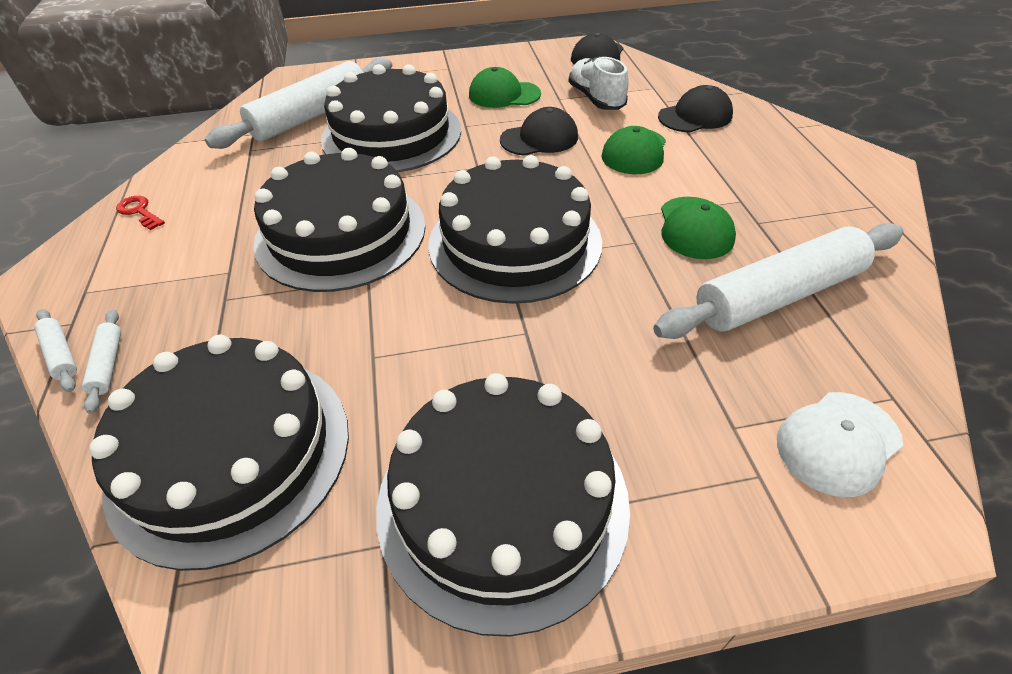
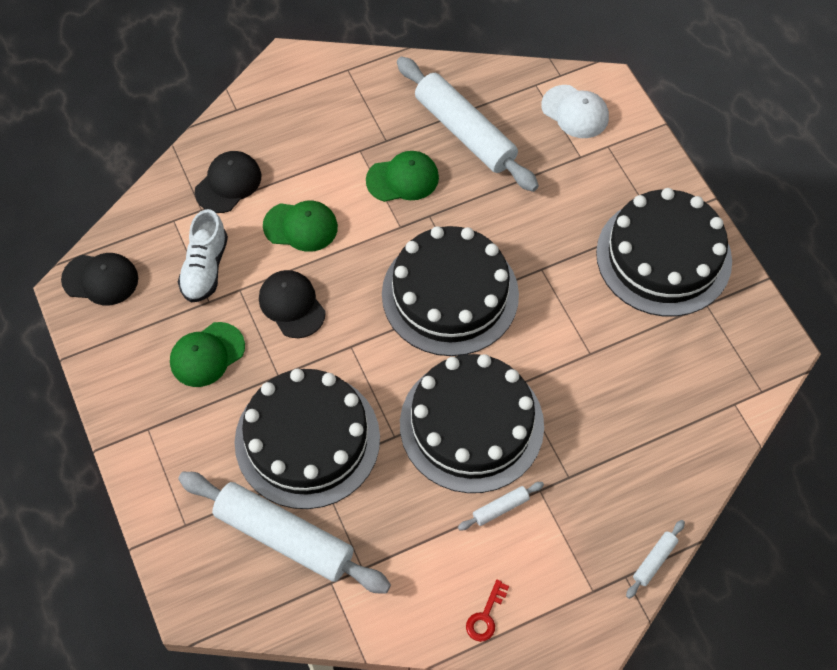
camera: 105 degrees left, 15 degrees up
white rolling pin [82,309,121,414] -> white rolling pin moved to [458,482,544,530]
black cake [89,335,349,571] -> none
green cap [469,67,541,108] -> green cap turned 60 degrees clockwise [170,322,245,387]
white shoe [569,56,629,110] -> white shoe turned 45 degrees counterclockwise [178,209,228,303]
black cap [658,85,733,133] -> black cap turned 75 degrees clockwise [195,151,261,213]

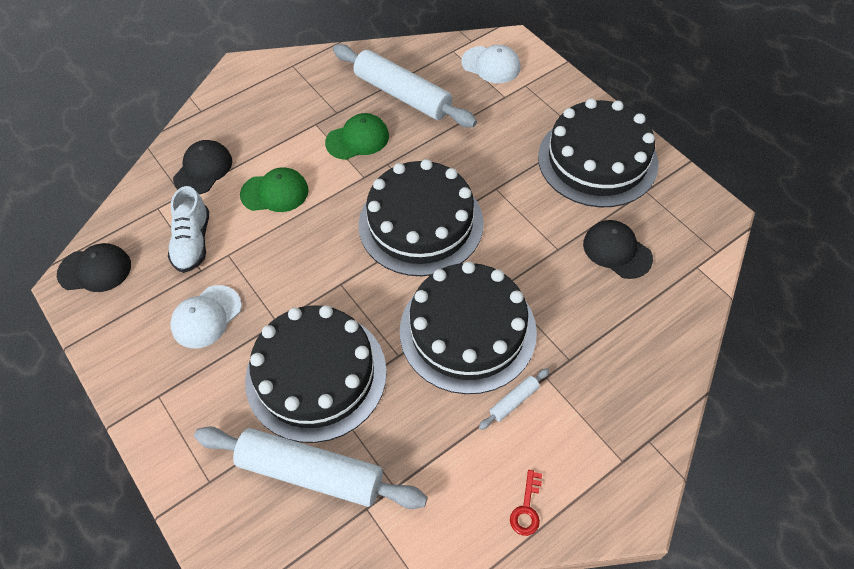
camera: 10 degrees left, 5 degrees down
green cap [170,322,245,387] -> white cap [170,285,242,348]
black cap [259,270,326,338] -> black cap moved to [583,220,653,279]
white rolling pin [626,520,685,599] -> none

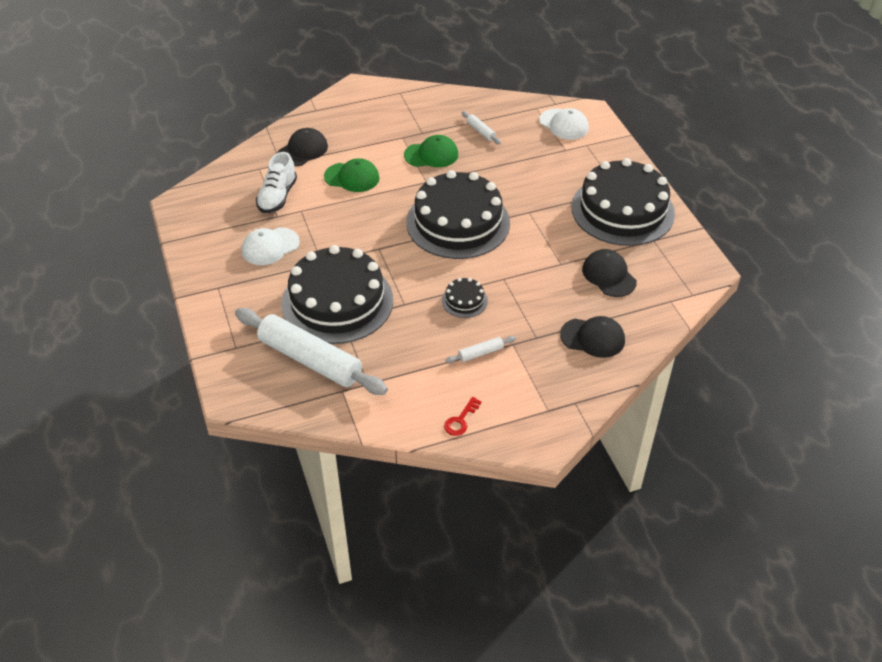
camera: 15 degrees right, 10 degrees down
black cap [57,243,131,292] -> black cap moved to [560,316,625,358]
white rolling pin [333,44,477,127] -> white rolling pin [462,111,501,144], size x0.41
black cake [400,261,537,394] -> black cake [442,278,488,318], size x0.41

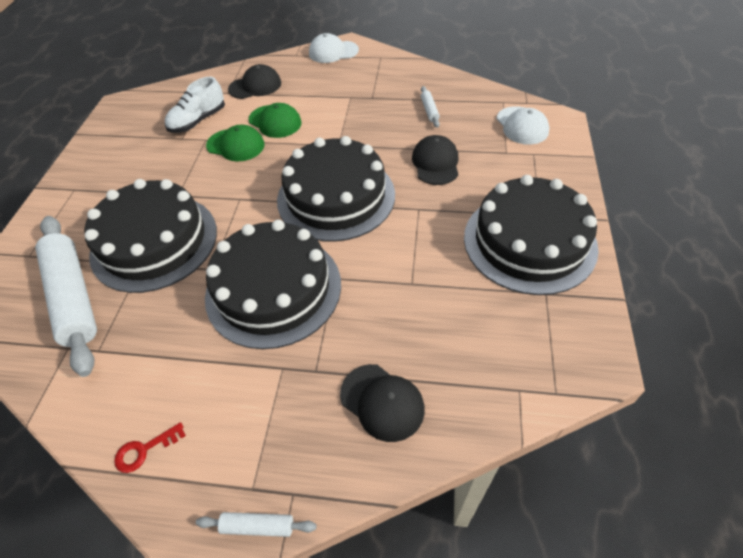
camera: 30 degrees right, 5 degrees up
white cap [242,228,300,265] -> white cap moved to [309,33,359,63]
green cap [404,135,458,167] -> green cap moved to [206,125,265,162]
black cake [442,278,488,318] -> black cake [205,220,341,349], size x2.41
white rolling pin [446,336,516,363] -> white rolling pin moved to [196,512,317,537]
black cap [582,249,637,297] -> black cap moved to [412,135,458,185]

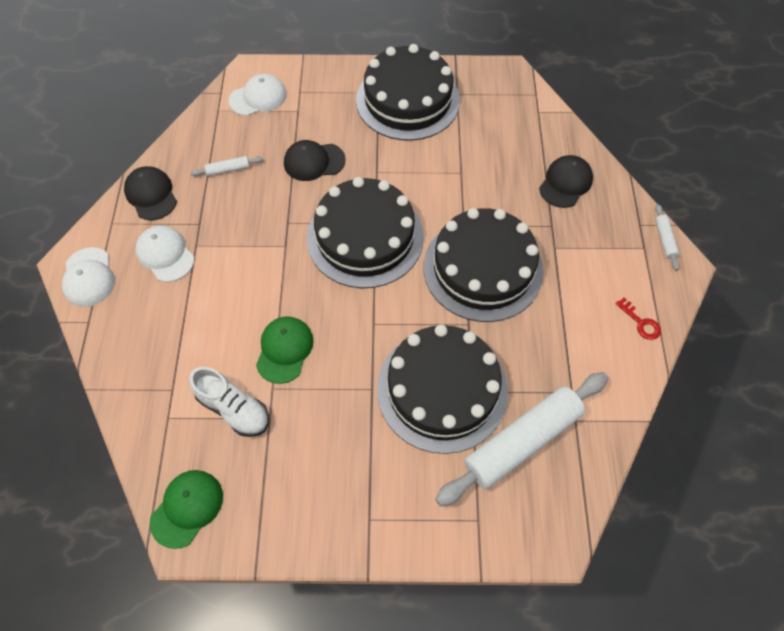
camera: 100 degrees left, 10 degrees up
black cap [228,64,281,99] -> black cap moved to [124,166,177,220]
green cap [248,103,302,138] -> green cap moved to [150,470,223,549]
none -> white cap [135,225,195,282]

